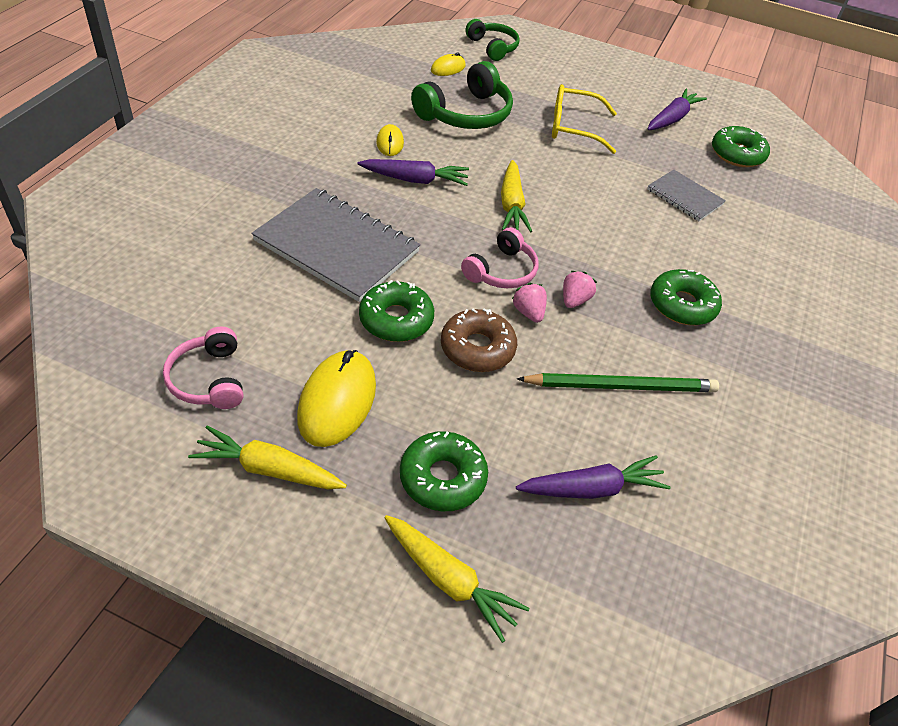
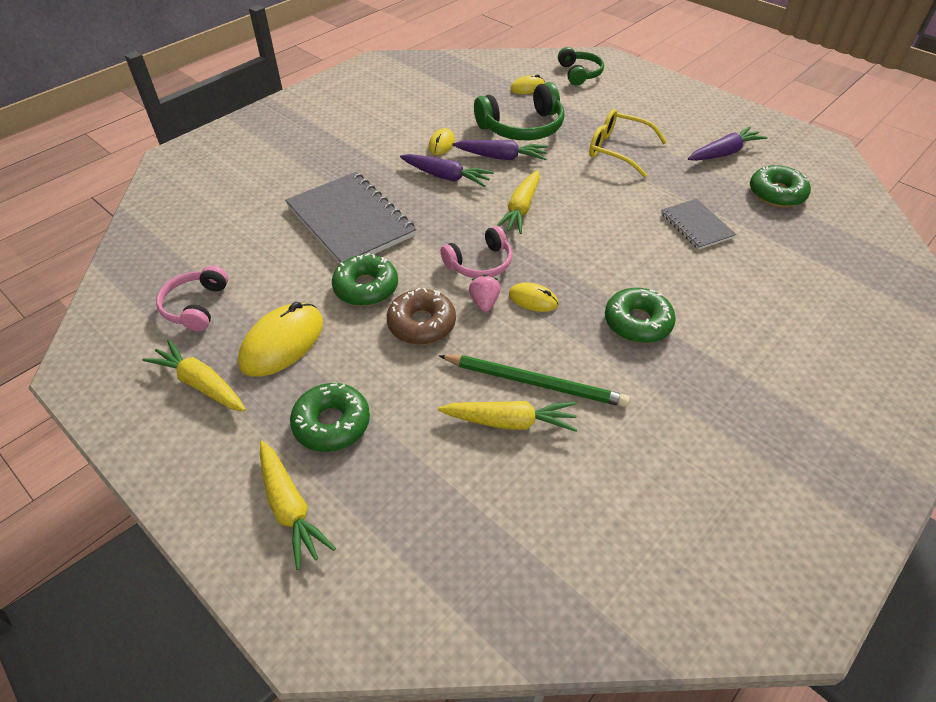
camera: 25 degrees right, 0 degrees up
purple carrot [516,455,670,499] -> purple carrot moved to [452,140,548,160]
pink strawberry [563,271,597,308] -> yellow mouse [509,282,559,312]
none -> yellow carrot [438,401,578,432]

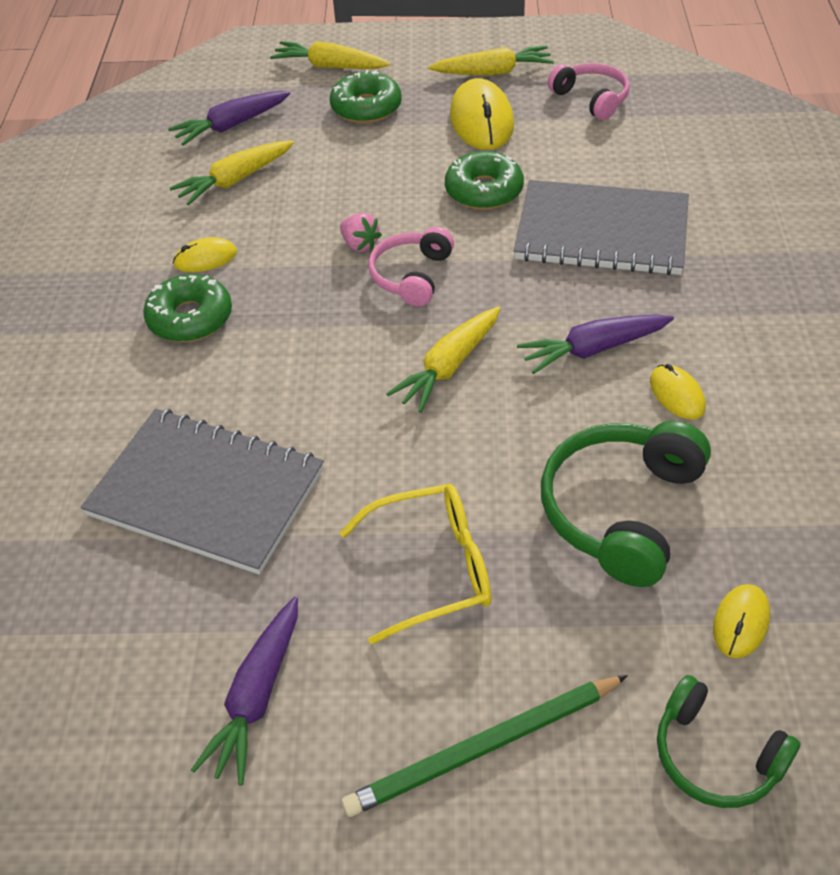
camera: 140 degrees right, 0 degrees up
brown donut [387,288,456,345] -> none
green pencil [439,355,630,407] -> green pencil moved to [341,675,628,817]
purple carrot [452,140,548,160] -> purple carrot moved to [168,91,290,146]
yellow carrot [496,170,540,234] -> yellow carrot turned 120 degrees counterclockwise [386,306,501,413]
yellow mouse [509,282,559,312] -> yellow mouse moved to [173,237,237,272]
grey notebook [661,199,736,250] -> grey notebook [81,409,324,575], size x1.87
green donut [750,165,811,207] -> none

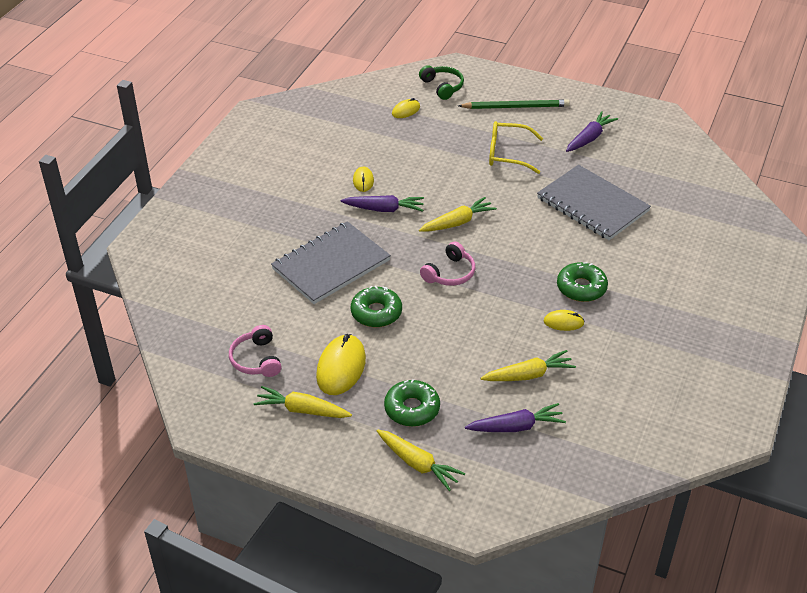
camera: 160 degrees left, 5 degrees down
pink strawberry [340,213,382,252] -> none
grey notebook [514,180,689,275] -> grey notebook turned 75 degrees counterclockwise [271,221,391,304]
green headphones [541,421,711,587] -> none

